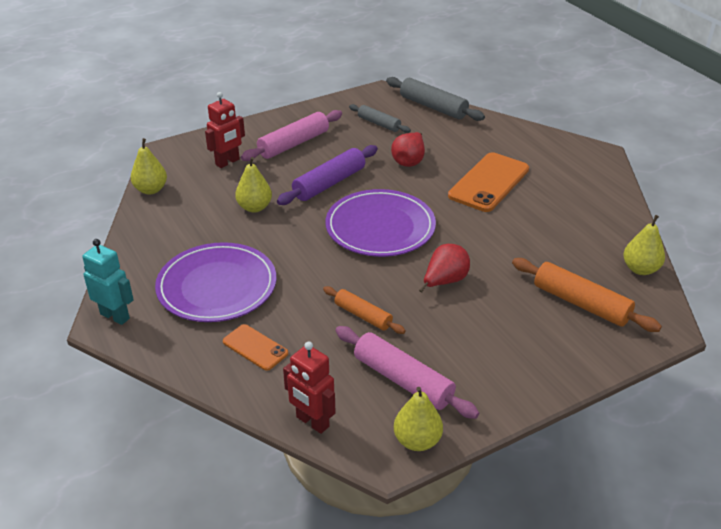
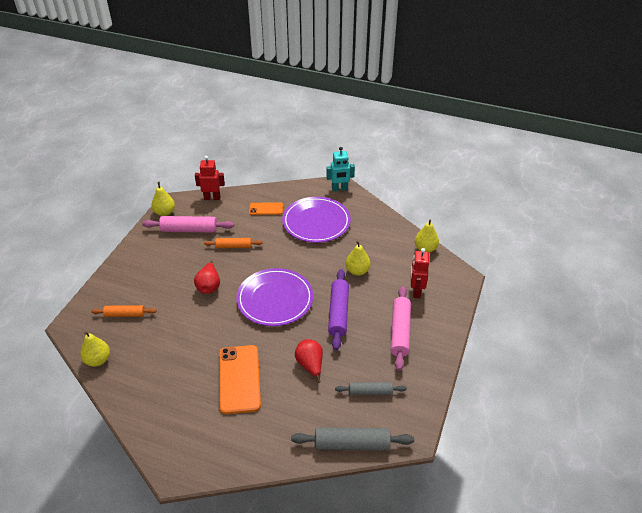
camera: 140 degrees right, 5 degrees up
orange rolling pin [512,258,662,332] -> orange rolling pin [91,305,157,317], size x0.62

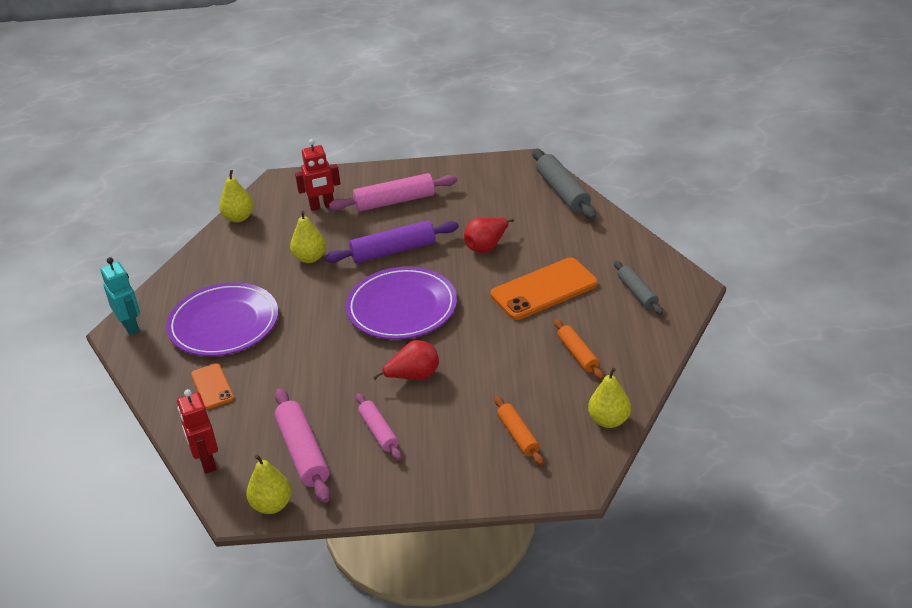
camera: 110 degrees left, 5 degrees down
orange rolling pin [204,238,263,248] -> orange rolling pin moved to [554,319,604,380]
grey rolling pin [335,382,407,395] -> grey rolling pin moved to [614,261,663,315]
none -> pink rolling pin [356,393,402,460]

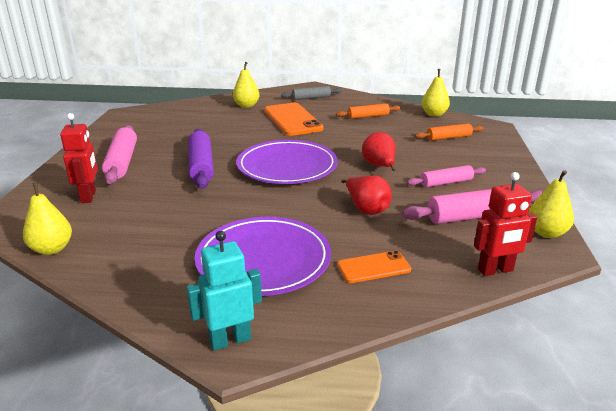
camera: 85 degrees left, 10 degrees down
yellow pear [290,211,326,263] -> yellow pear moved to [233,62,259,108]
red pear [464,218,514,253] -> red pear moved to [342,176,392,215]
grey rolling pin [532,149,596,220] -> none

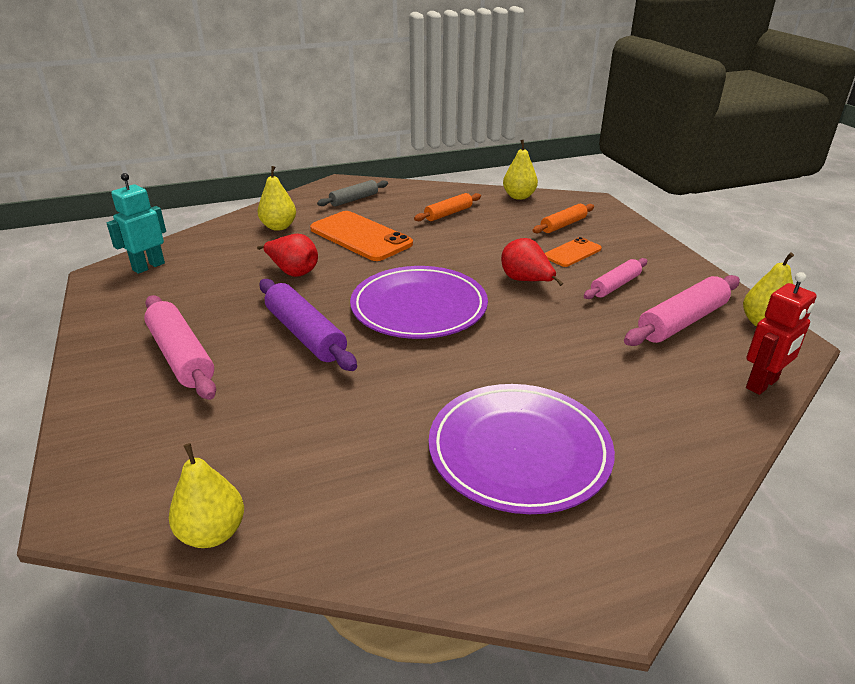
camera: 25 degrees left, 5 degrees up
red robot [60,113,98,203] -> none
turquoise robot [187,231,262,350] -> turquoise robot moved to [107,173,166,274]
orange phone [337,251,411,283] -> orange phone moved to [545,237,602,267]
red pear [342,176,392,215] -> red pear moved to [257,234,318,277]

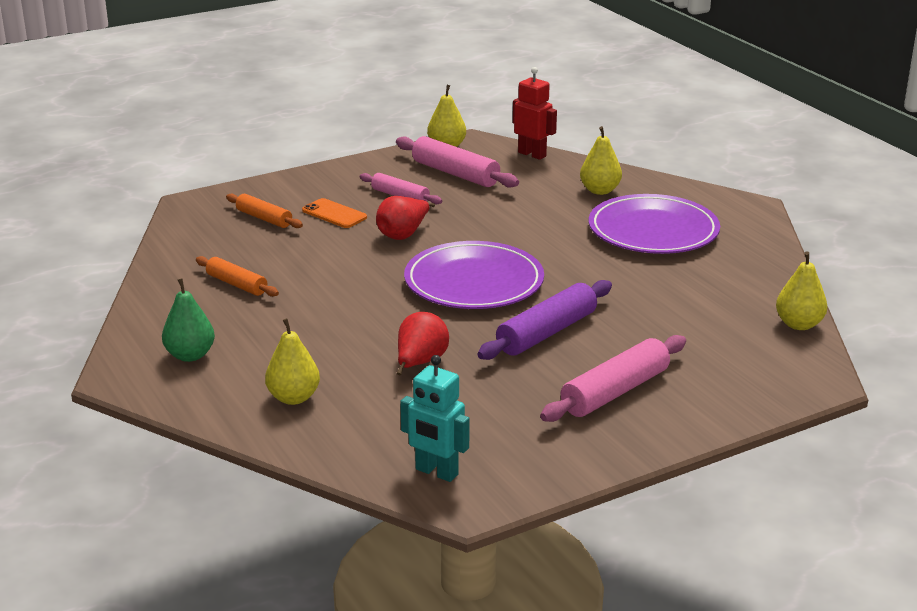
camera: 100 degrees left, 5 degrees down
orange phone [310,211,413,261] -> none
grey rolling pin [317,180,388,206] -> green pear [162,278,215,362]
yellow pear [503,140,538,200] -> yellow pear moved to [580,126,622,195]

